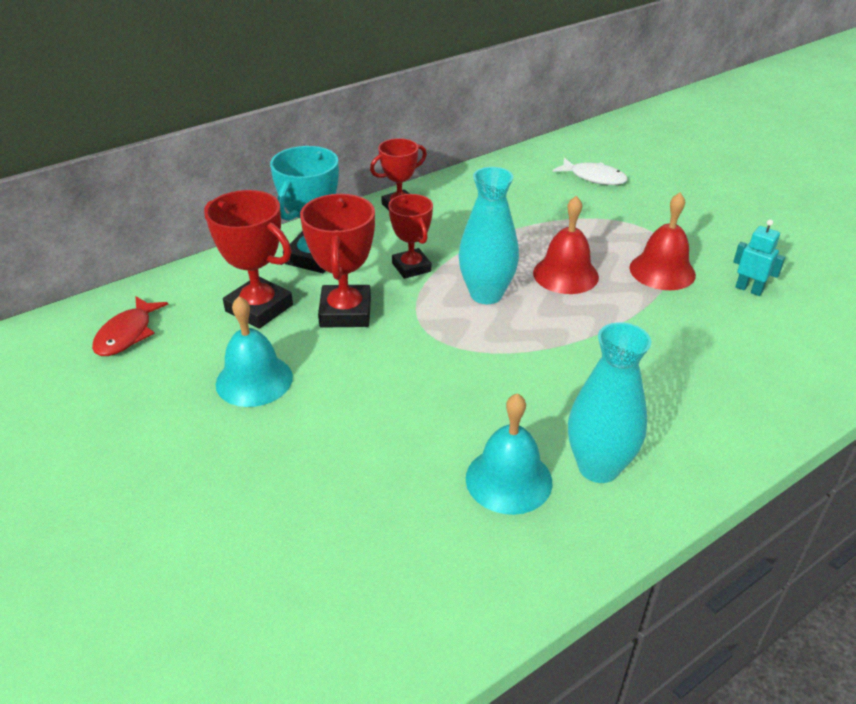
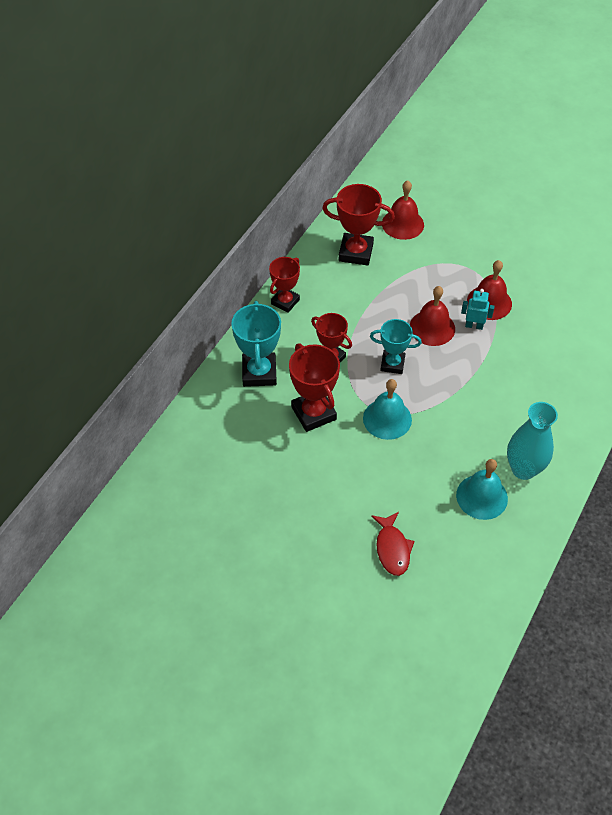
camera: 25 degrees left, 15 degrees up
red fish [92,296,168,356] -> red fish moved to [371,512,415,576]
red trophy [204,190,293,329] -> red trophy moved to [322,184,395,266]
turquoise bell [216,296,293,407] -> turquoise bell moved to [363,379,412,440]
turquoise vase [459,167,519,304] -> turquoise trophy [370,319,422,374]
white fish [553,158,628,185] -> red bell [382,180,424,240]
turquoise robot [733,220,785,296] -> turquoise robot moved to [461,289,495,330]

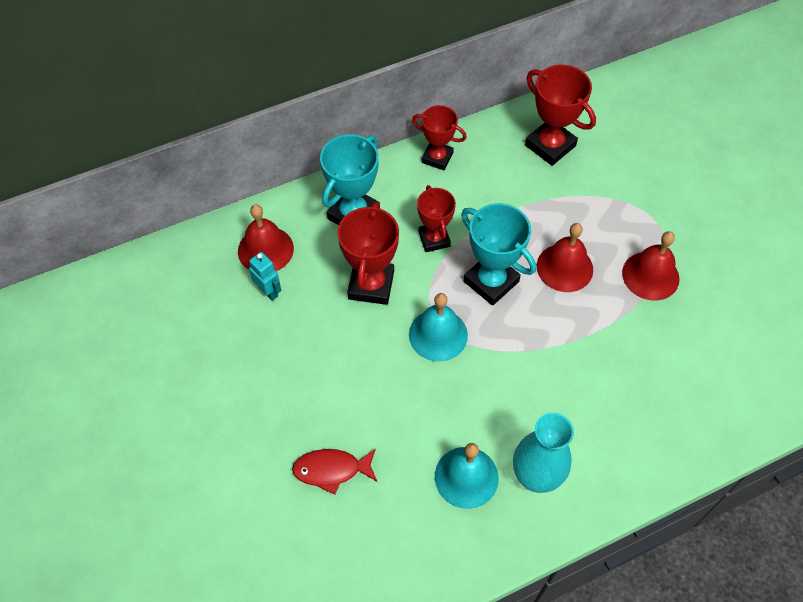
camera: 35 degrees right, 5 degrees up
red trophy [269,257,300,313] -> red trophy turned 45 degrees clockwise [412,105,467,170]
turquoise trophy [370,319,422,374] -> turquoise trophy [461,203,536,306], size x1.50
red fish [371,512,415,576] -> red fish turned 60 degrees clockwise [292,449,377,495]
red bell [382,180,424,240] -> red bell moved to [238,204,294,271]
turquoise robot [461,289,495,330] -> turquoise robot moved to [249,252,281,301]

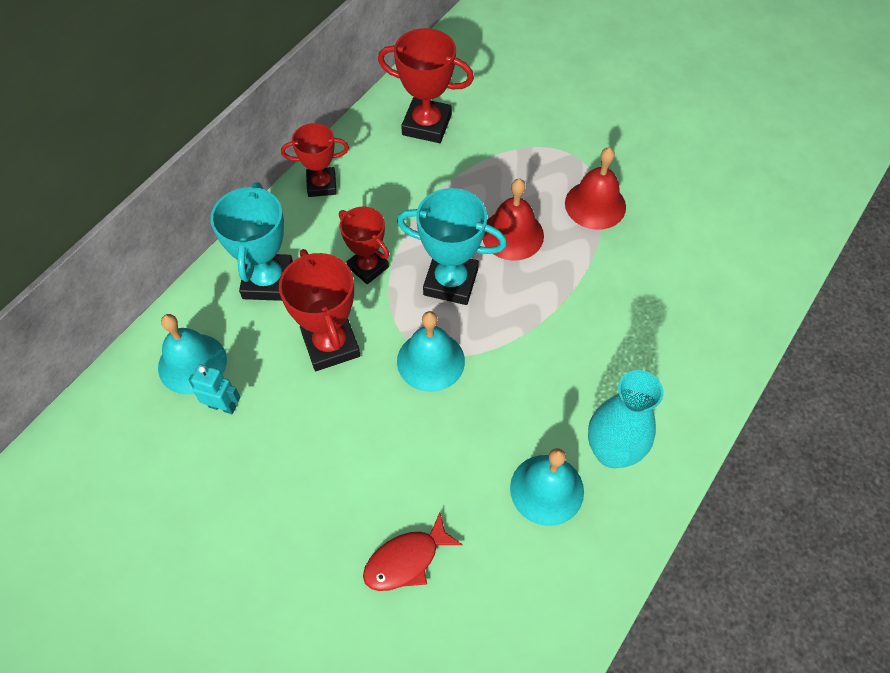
camera: 30 degrees left, 0 degrees up
red bell [238,204,294,271] -> turquoise bell [158,314,227,395]

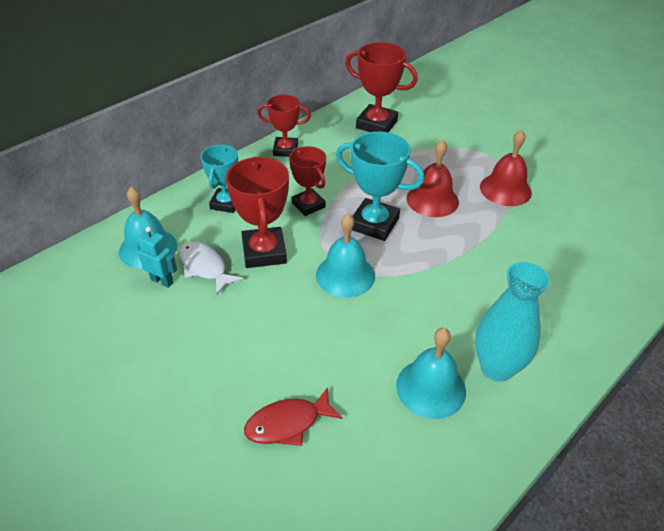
camera: 10 degrees right, 15 degrees down
turquoise trophy [210,183,293,301] -> turquoise trophy [201,145,238,213], size x0.67
none -> white fish [180,242,243,294]

